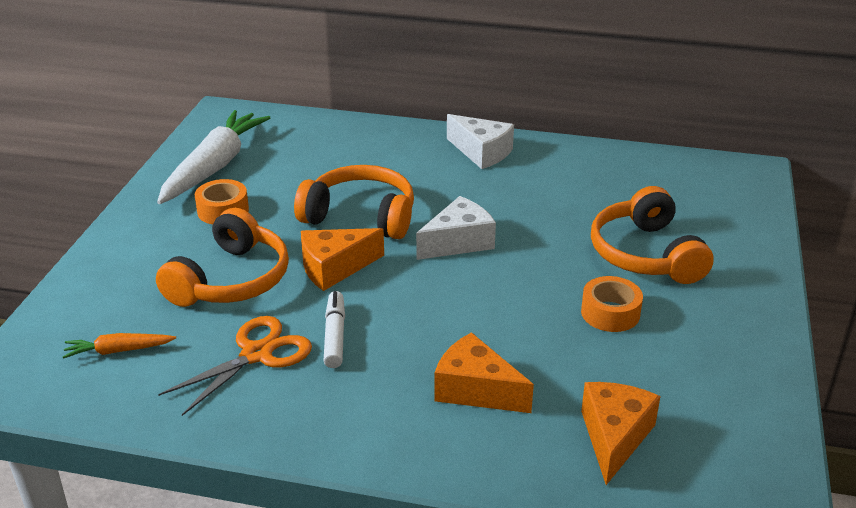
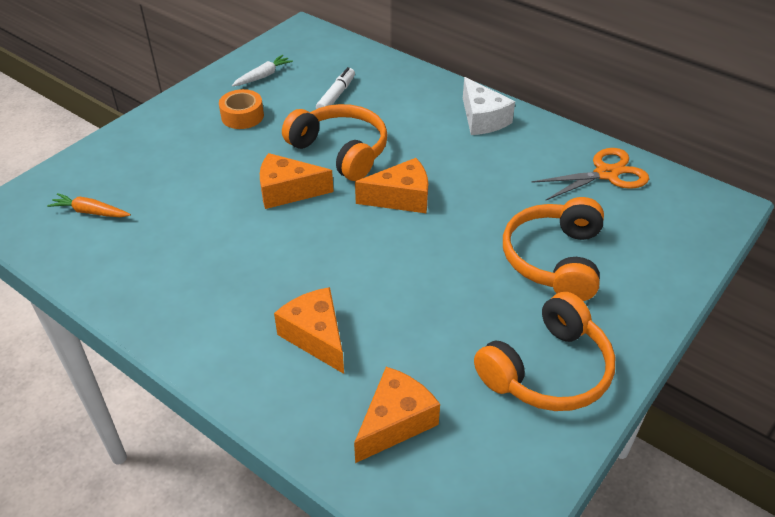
camera: 25 degrees right, 10 degrees up
orange headphones [156,208,289,307] -> orange headphones moved to [474,292,615,411]
white carrot [157,110,270,204] -> white carrot [232,55,293,87], size x0.46
orange scissors [158,316,312,416] -> orange scissors moved to [531,148,649,201]
white marker [323,291,345,368] -> white marker moved to [316,67,355,109]
white cheese [416,196,496,260] -> orange cheese [355,158,428,213]
orange tape [581,276,643,332] -> none

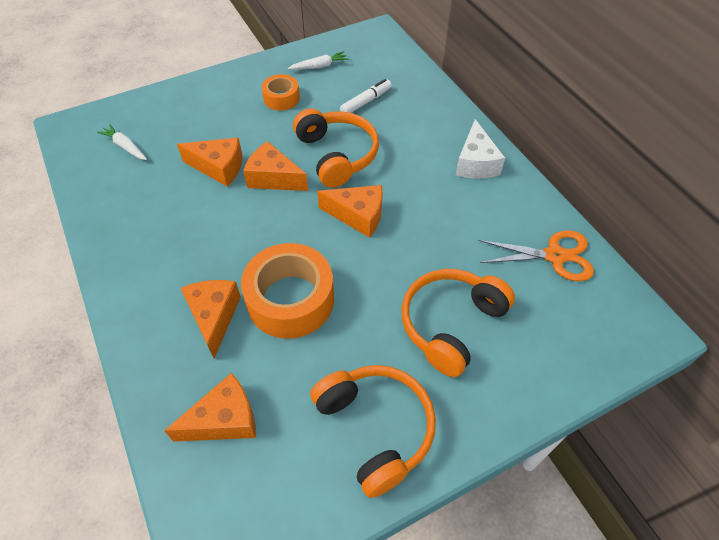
camera: 25 degrees right, 10 degrees up
orange carrot [47,193,131,217] -> white carrot [97,124,147,160]
orange headphones [474,292,615,411] -> orange headphones turned 105 degrees counterclockwise [310,365,436,498]
none -> orange cheese [177,138,243,186]
none -> orange tape [241,243,334,339]

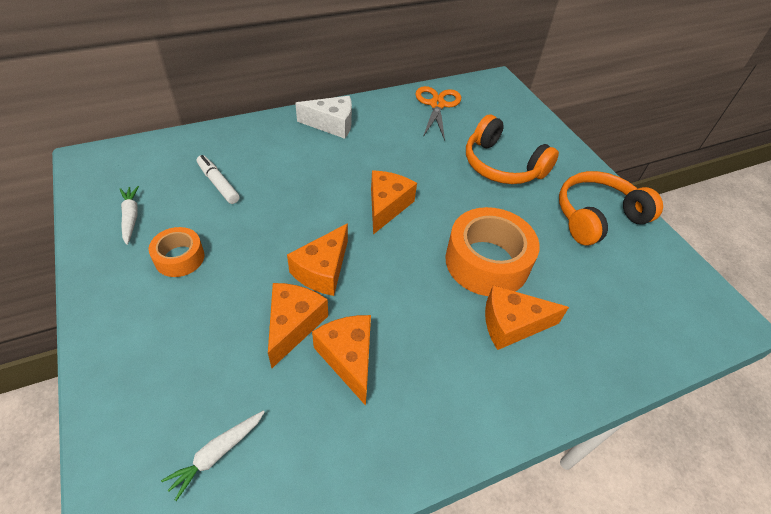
camera: 90 degrees left, 5 degrees down
orange cheese [164,373,256,442] -> orange cheese moved to [312,315,371,406]
orange headphones [293,108,379,188] -> none

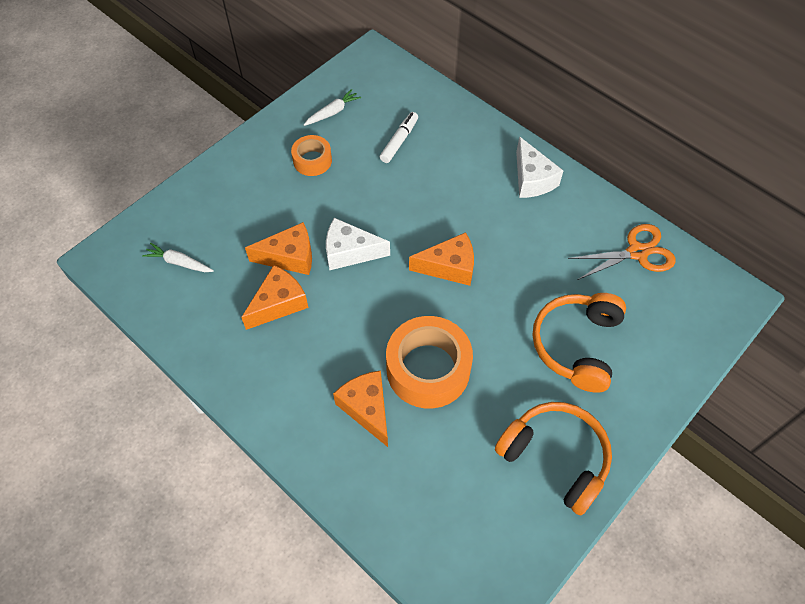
camera: 70 degrees right, 10 degrees up
orange cheese [287,223,348,296] -> white cheese [326,218,390,270]

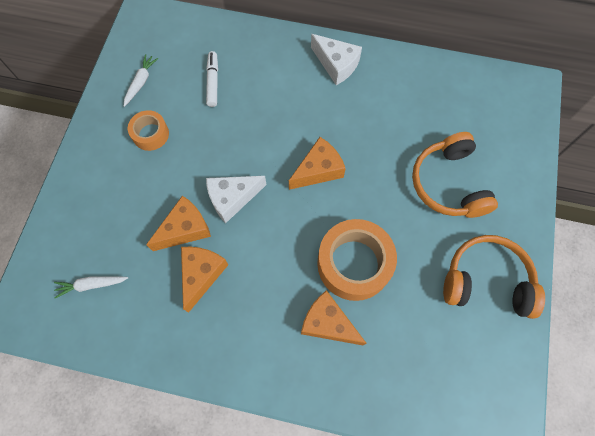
camera: 30 degrees left, 10 degrees up
orange scissors [568,224,676,280] -> none

